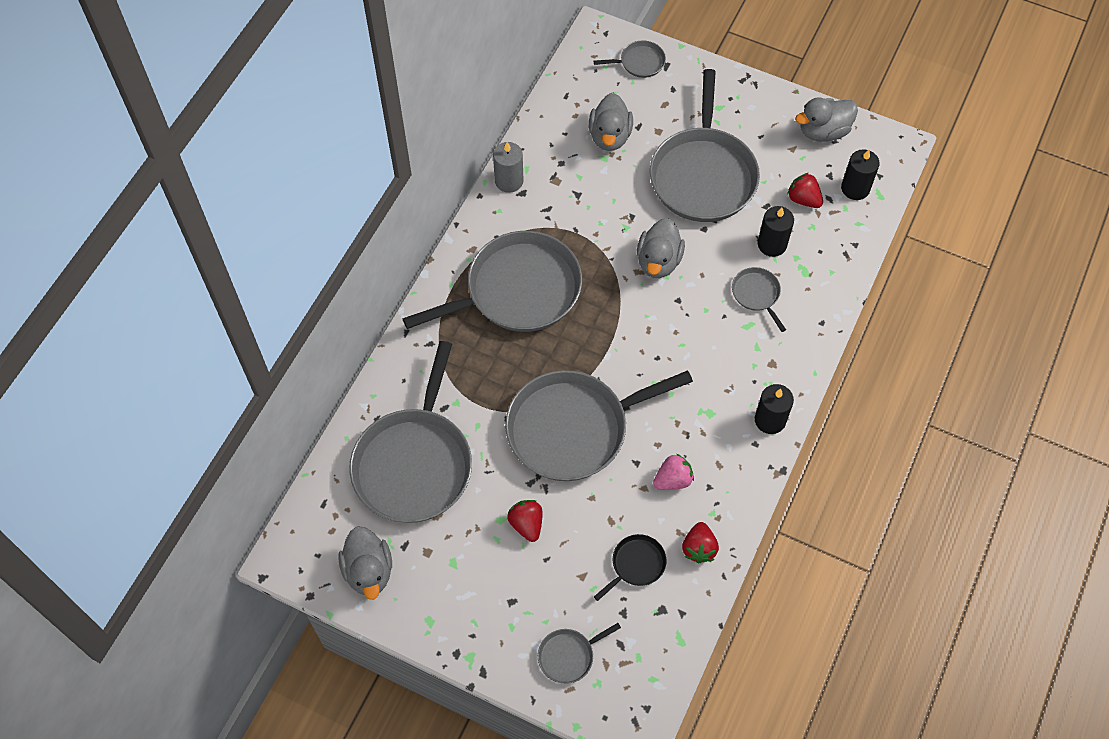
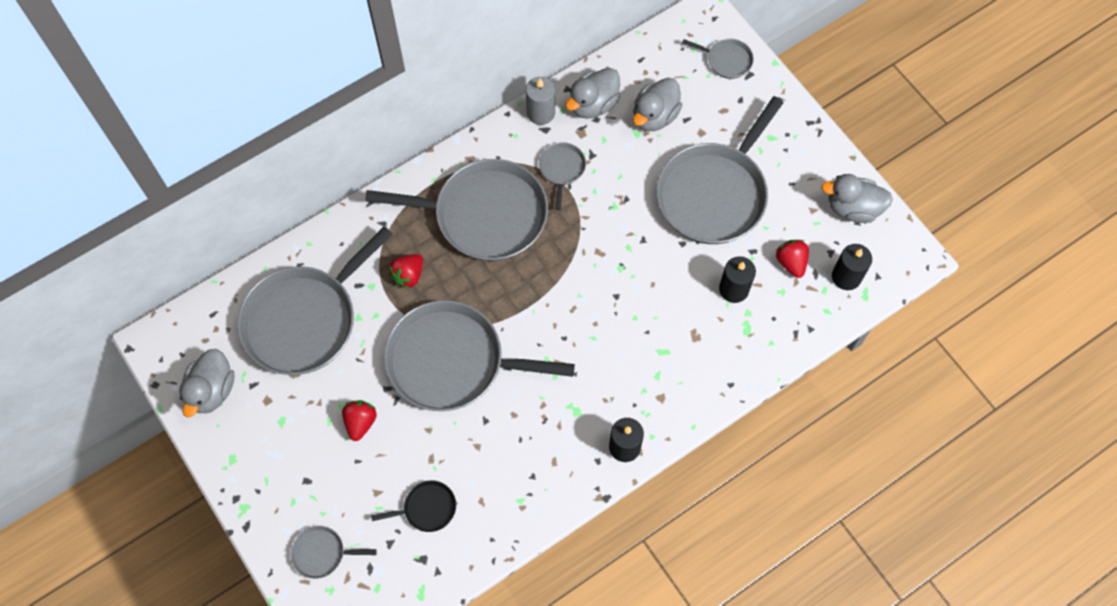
camera: 30 degrees right, 5 degrees up
grey duck [637,218,685,278] -> grey duck moved to [565,68,620,119]
pink strawberry [653,454,694,490] -> none
red strawberry [682,522,719,564] -> red strawberry moved to [389,254,423,289]
grey pan [732,267,786,332] -> grey pan moved to [539,142,586,210]

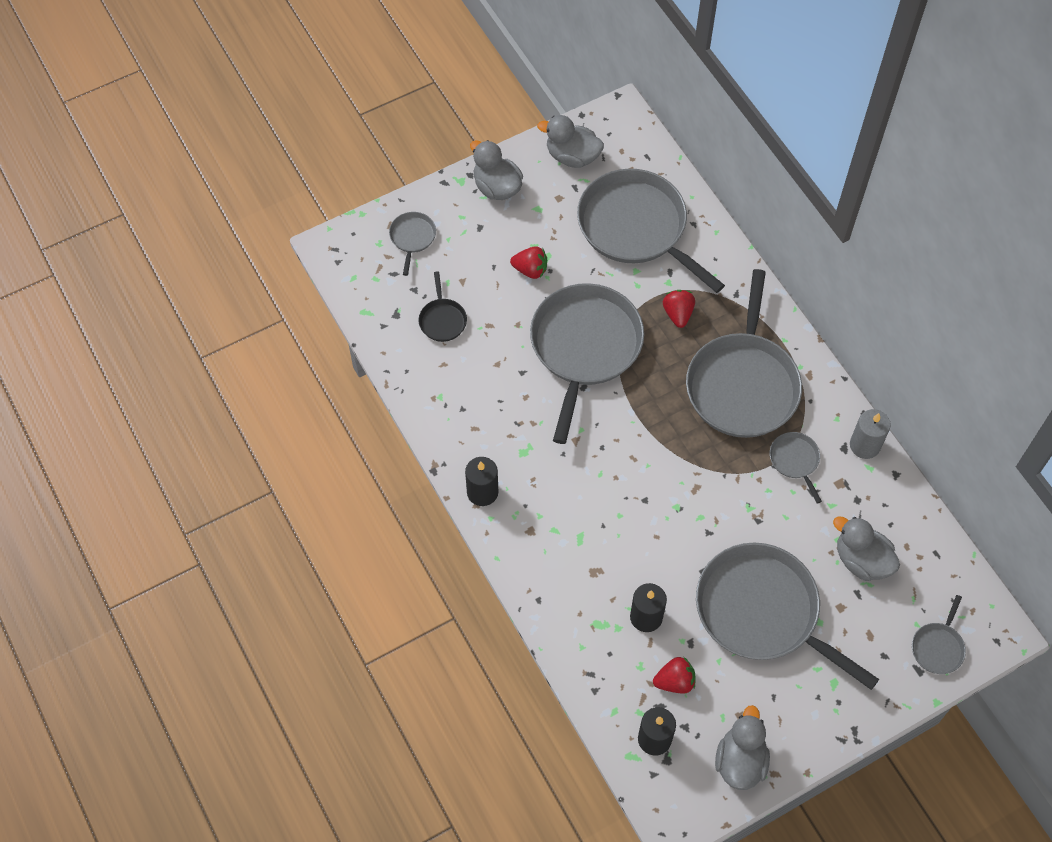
camera: 95 degrees right, 5 degrees down
red strawberry [389,254,423,289] -> red strawberry turned 45 degrees clockwise [663,290,695,328]
grey pan [539,142,586,210] -> grey pan turned 120 degrees counterclockwise [770,432,822,503]
grey duck [565,68,620,119] -> grey duck moved to [470,140,523,200]

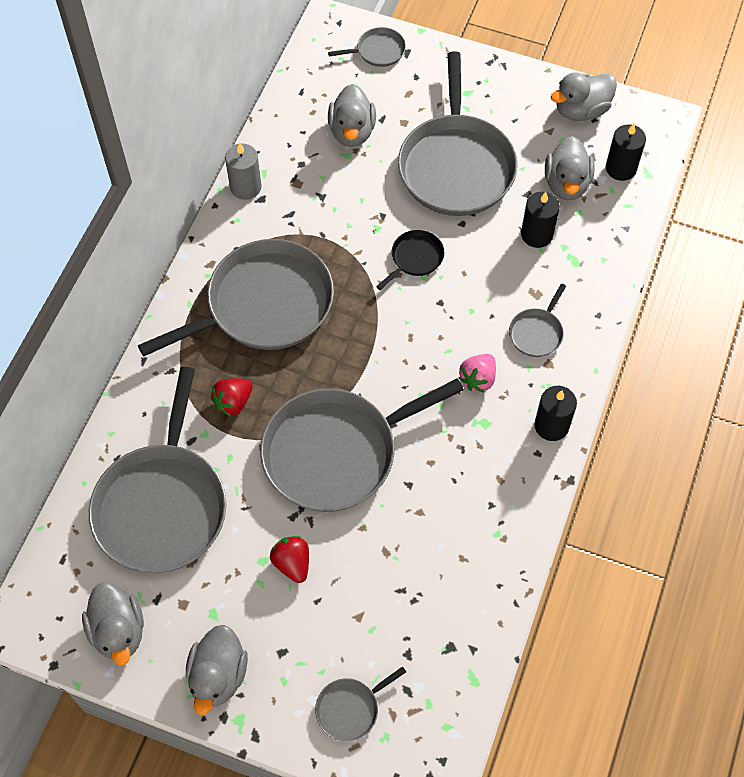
camera: 130 degrees left, 0 degrees up
black pan [419,271,467,342] -> black pan moved to [376,230,444,290]
red strawberry [653,657,696,694] -> grey duck [545,136,595,200]
grey pan [770,432,822,503] -> grey pan moved to [509,284,566,357]
none -> pink strawberry [458,354,496,393]

